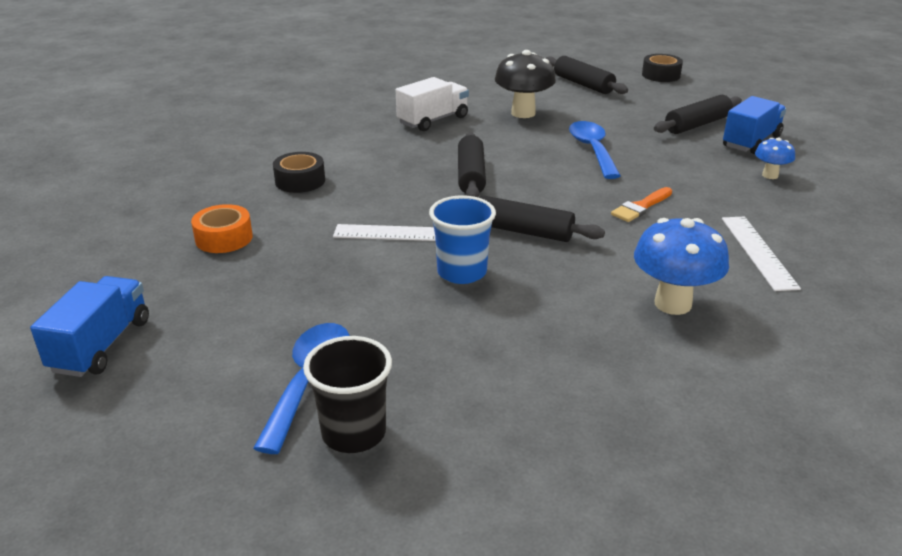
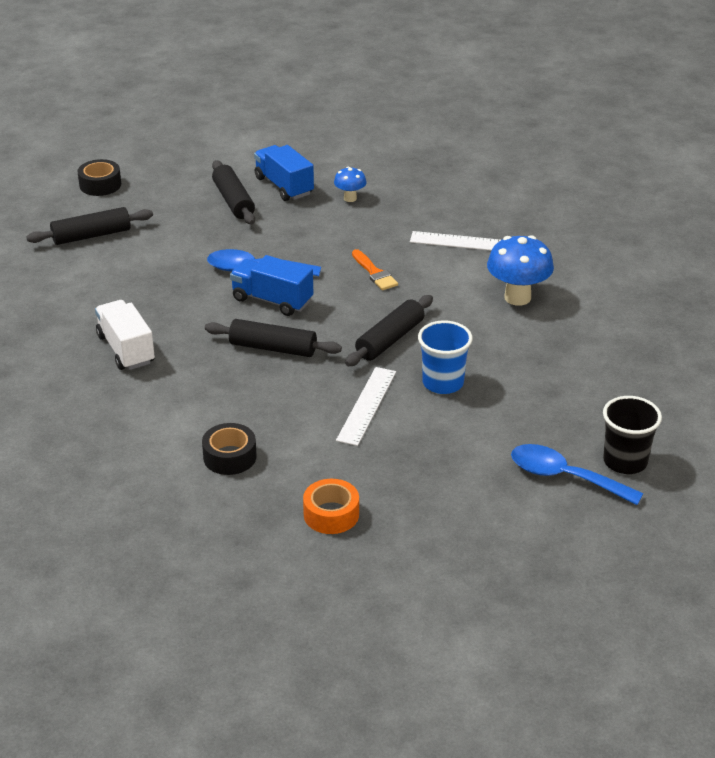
camera: 75 degrees left, 5 degrees up
blue truck [30,276,149,377] -> blue truck moved to [230,255,313,316]
black mushroom [495,50,556,118] -> none

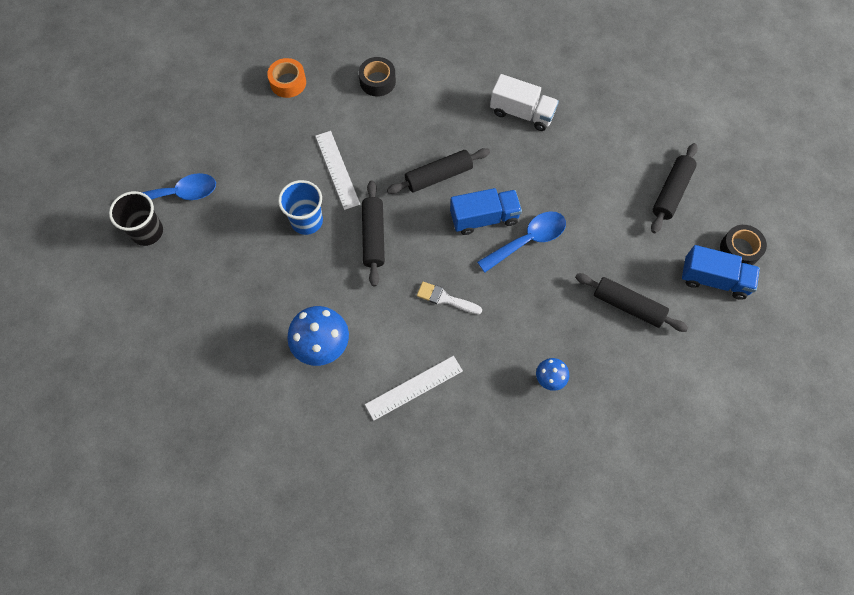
camera: 140 degrees right, 30 degrees up
blue truck [254,145,314,201] -> blue truck moved to [682,245,760,300]
orange brush [352,249,398,290] -> white brush [417,282,482,315]

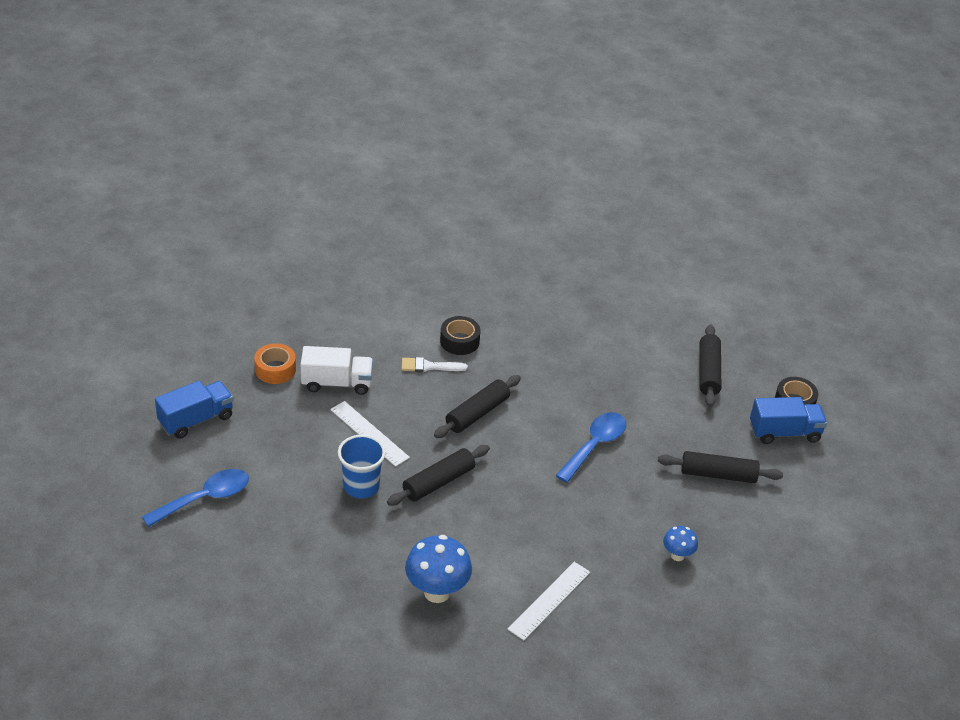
camera: 25 degrees left, 25 degrees down
black cup [109,191,163,246] -> none
black tape [359,57,396,97] -> black tape moved to [440,316,480,355]
black rolling pin [362,181,385,286] -> black rolling pin turned 75 degrees clockwise [387,445,490,506]
white brush [417,282,482,315] -> white brush moved to [402,357,468,372]
blue truck [450,188,522,235] -> blue truck moved to [155,381,233,439]
white truck [490,74,559,131] -> white truck moved to [301,346,373,395]

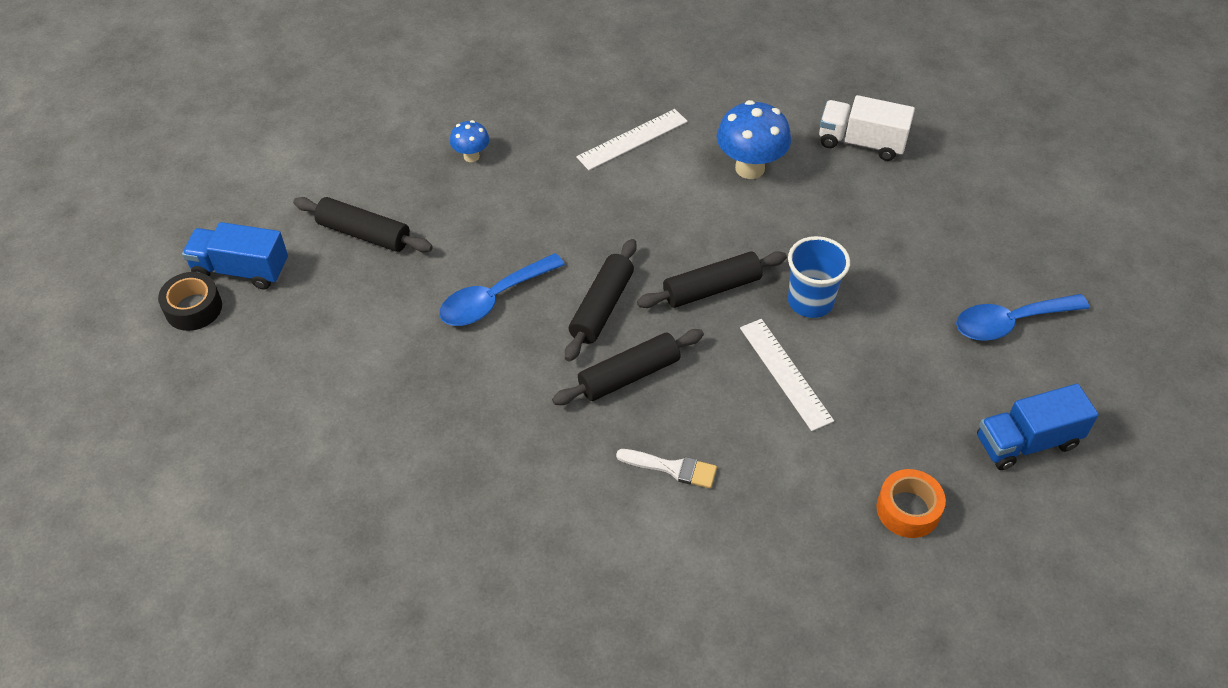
camera: 160 degrees left, 10 degrees up
white truck [301,346,373,395] -> white truck moved to [819,95,915,161]
black tape [440,316,480,355] -> none
black rolling pin [699,324,721,407] -> black rolling pin moved to [565,239,637,362]

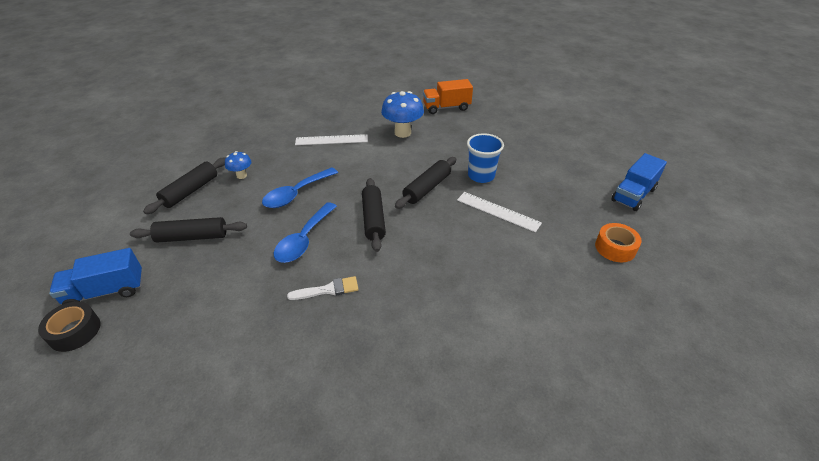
camera: 30 degrees left, 10 degrees down
black rolling pin [552,329,704,405] -> black rolling pin moved to [143,158,226,214]
white ruler [576,109,688,170] -> white ruler turned 60 degrees clockwise [295,134,368,145]
white brush [616,449,717,488] -> white brush moved to [287,276,359,300]
white truck [819,95,915,161] -> orange truck [423,79,473,114]
blue spoon [956,294,1090,341] -> blue spoon moved to [262,167,338,208]

